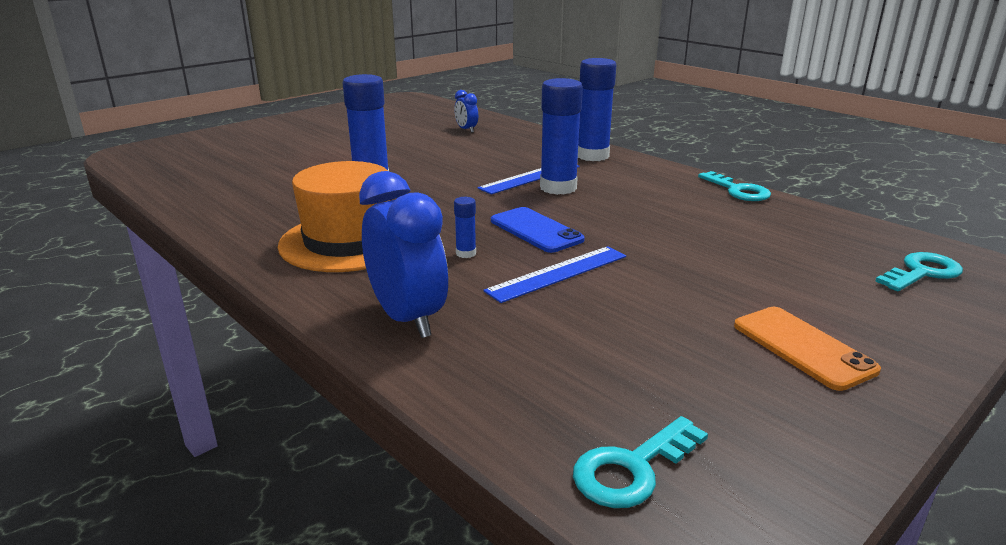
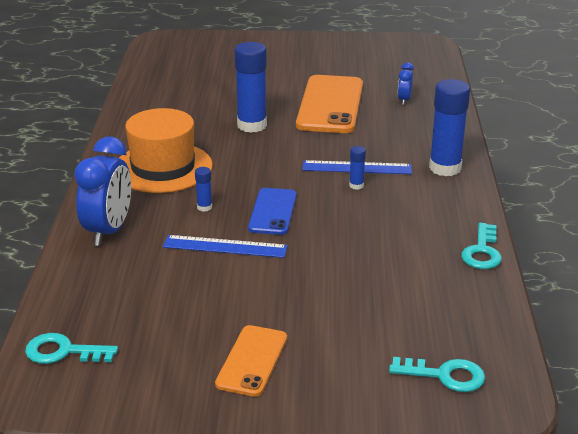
camera: 45 degrees right, 5 degrees up
blue glue stick [540,78,583,195] -> blue glue stick [349,146,366,190], size x0.45
none -> orange phone [296,75,363,133]

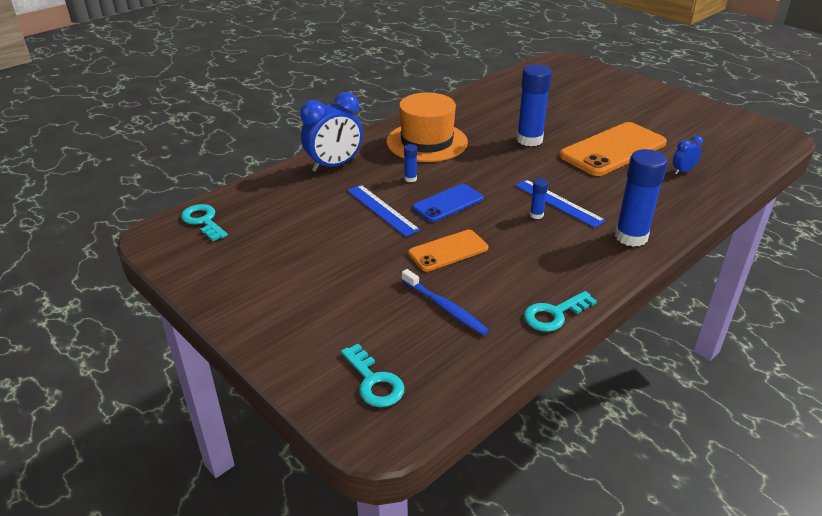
camera: 45 degrees right, 5 degrees up
orange phone [215,325,287,397] -> orange phone moved to [408,230,488,272]
none -> blue toothbrush [402,269,489,335]

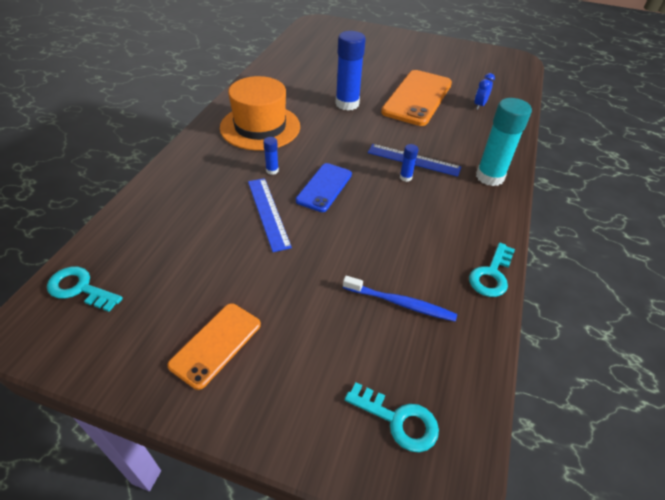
camera: 30 degrees left, 10 degrees up
blue clock [300,92,363,172] -> none
blue ruler [347,185,420,237] -> blue ruler turned 45 degrees clockwise [248,178,292,252]
orange phone [408,230,488,272] -> orange phone moved to [167,303,261,390]
blue glue stick [615,149,668,247] -> turquoise glue stick [476,98,532,186]

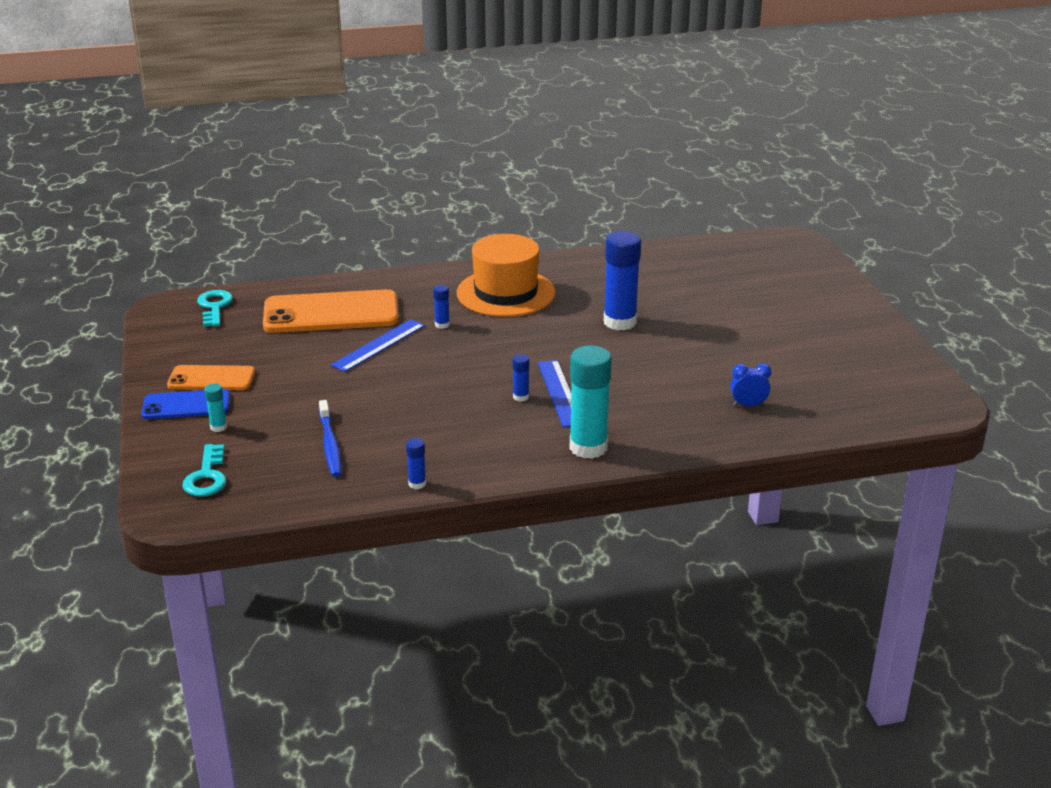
camera: 60 degrees right, 15 degrees down
blue phone [296,163,352,212] -> blue phone moved to [141,389,230,419]
orange phone [381,70,452,126] -> orange phone moved to [263,289,399,333]
turquoise key [469,243,515,297] -> blue glue stick [406,438,426,489]
none -> turquoise glue stick [204,383,227,432]

